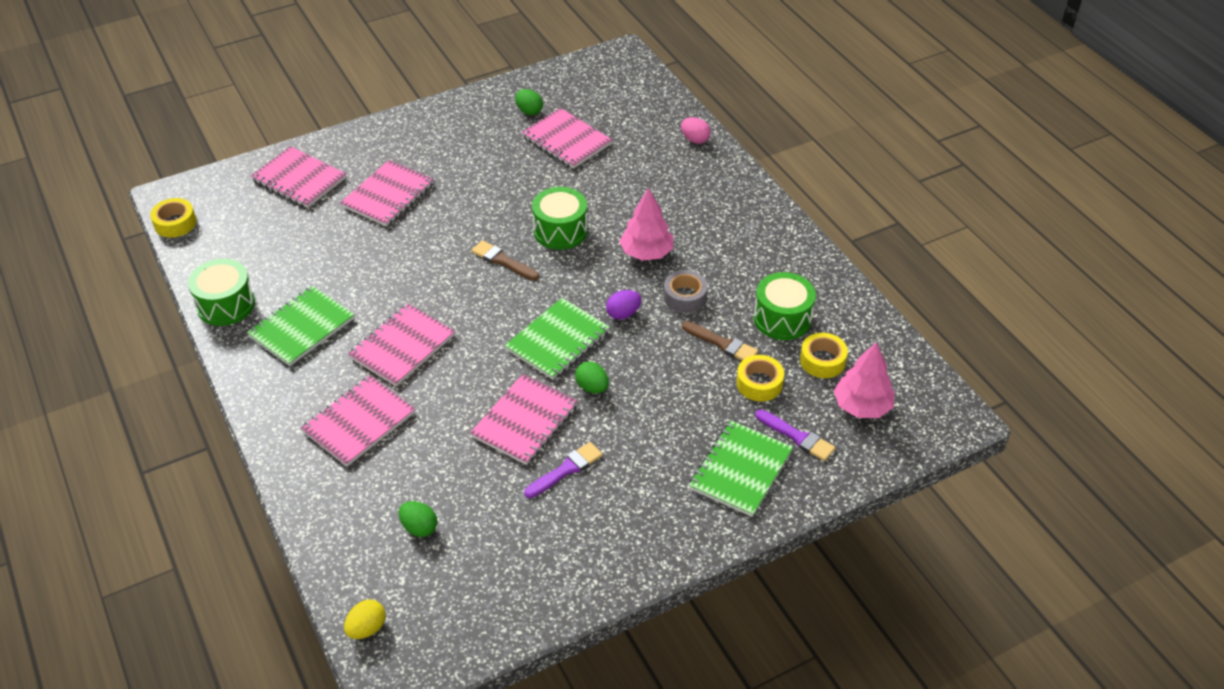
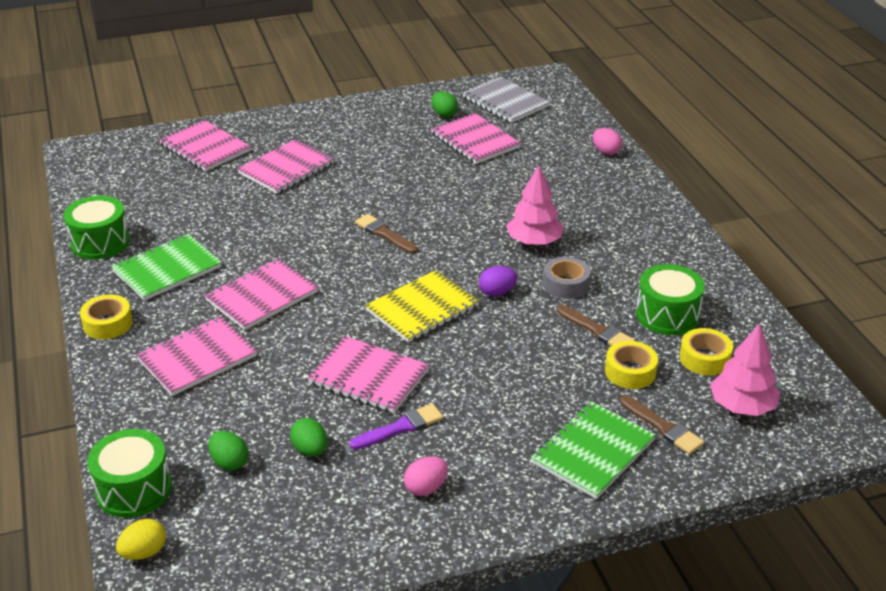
camera: 10 degrees right, 10 degrees down
yellow tape [150,198,196,238] -> yellow tape moved to [80,294,133,339]
pink notebook [470,374,578,465] -> pink notebook turned 75 degrees clockwise [307,336,429,413]
green notebook [505,298,610,380] -> yellow notebook [365,270,479,343]
green drum [532,187,588,250] -> green drum moved to [87,429,172,518]
green egg [575,361,609,393] -> green egg moved to [290,418,327,456]
purple brush [755,409,835,461] -> brown brush [620,395,704,454]
none -> pink egg [404,457,448,496]
none -> grey notebook [463,77,550,123]

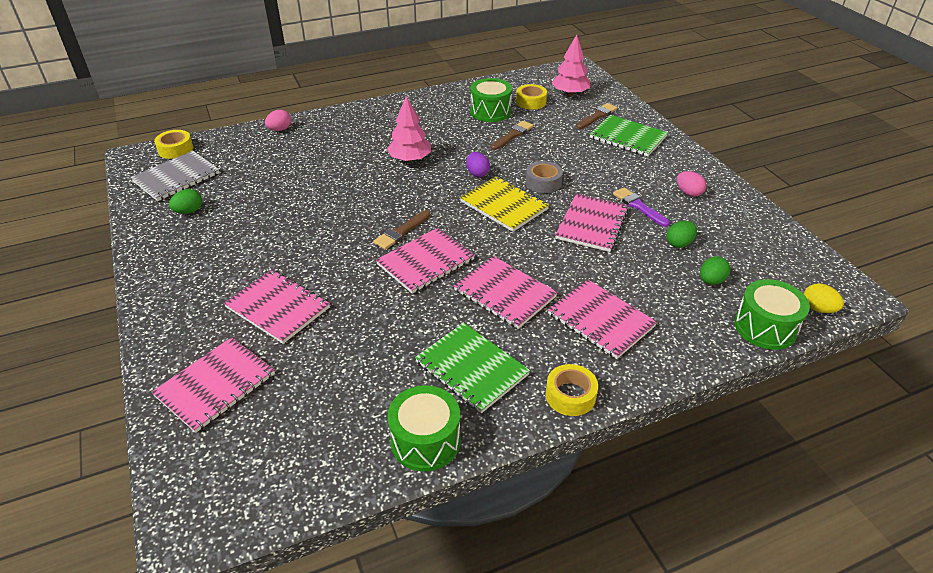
camera: 95 degrees left, 5 degrees up
pink notebook [431,113,521,164] -> pink notebook moved to [376,228,475,294]
grey tape [543,257,591,299] -> grey tape moved to [526,161,563,193]
yellow tape [605,341,658,389] -> yellow tape moved to [154,130,193,159]

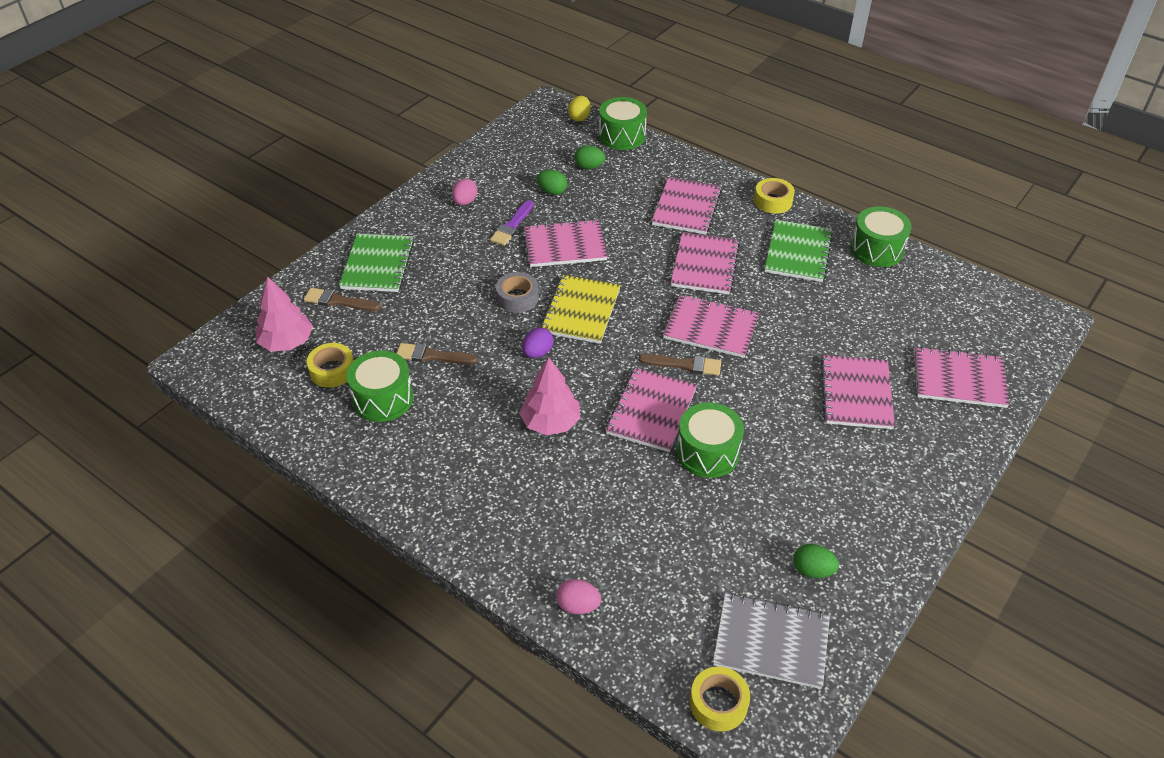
camera: 120 degrees left, 5 degrees up
none -> pink notebook [606,368,697,452]
none -> green drum [677,402,744,478]

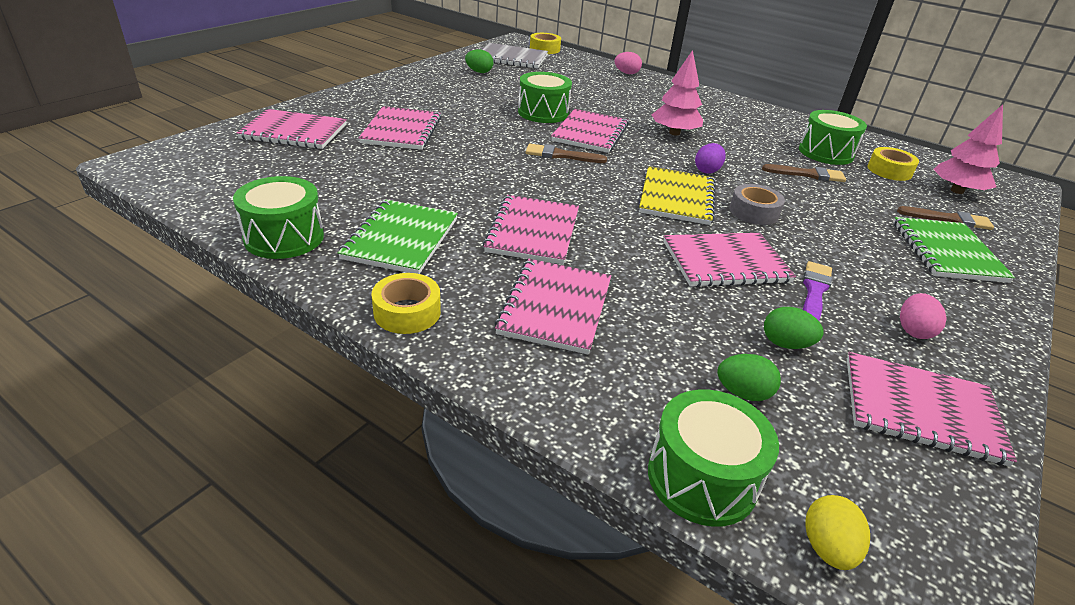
camera: 175 degrees right, 10 degrees down
pink notebook [663,294,759,358] -> pink notebook moved to [847,352,1017,467]

